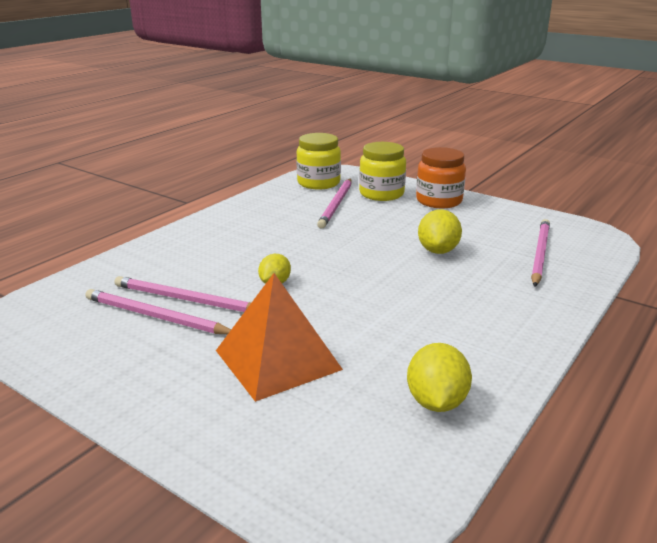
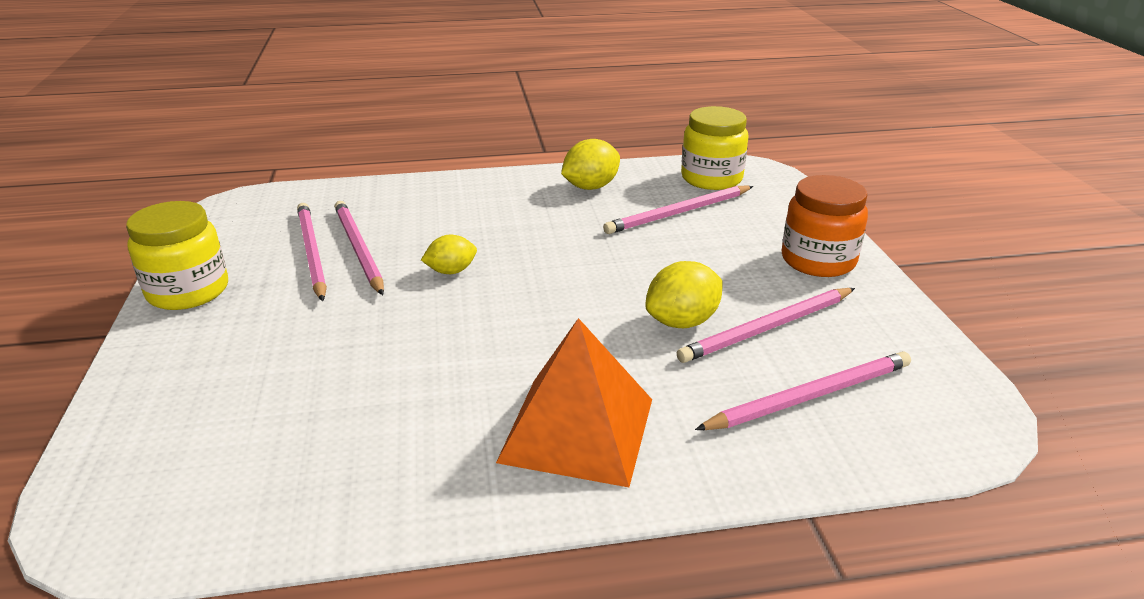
camera: 45 degrees right, 5 degrees up
orange pyramid [216,273,343,402] -> orange pyramid moved to [496,318,652,487]
yellow jar [359,142,406,201] -> yellow jar moved to [126,201,228,310]
yellow lemon [407,343,472,412] -> yellow lemon moved to [561,139,620,190]
none -> pink pencil [677,288,855,363]

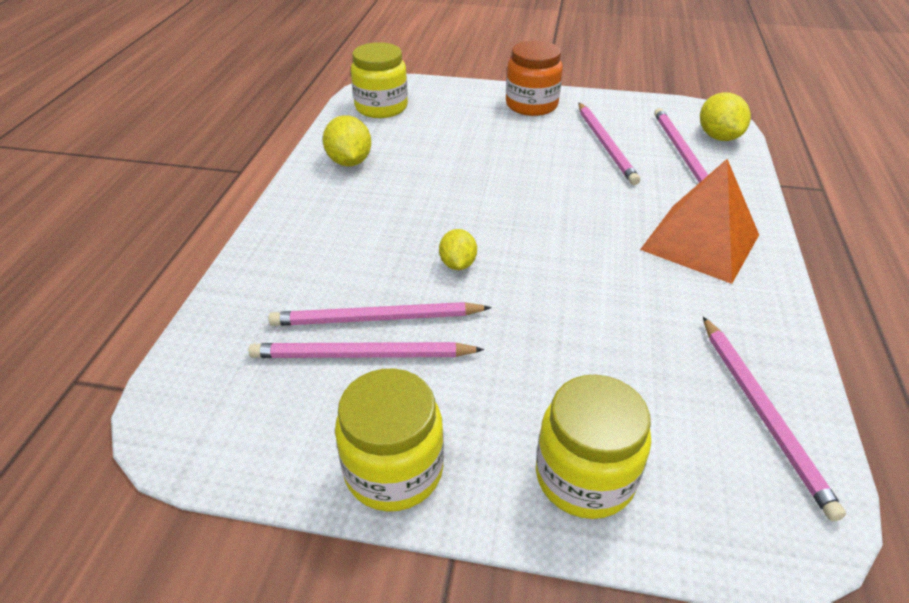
camera: 70 degrees left, 10 degrees up
pink pencil [603,186,753,234] -> pink pencil moved to [703,317,846,521]
yellow lemon [645,261,723,328] -> yellow lemon moved to [700,92,751,141]
none -> yellow jar [536,374,651,519]

